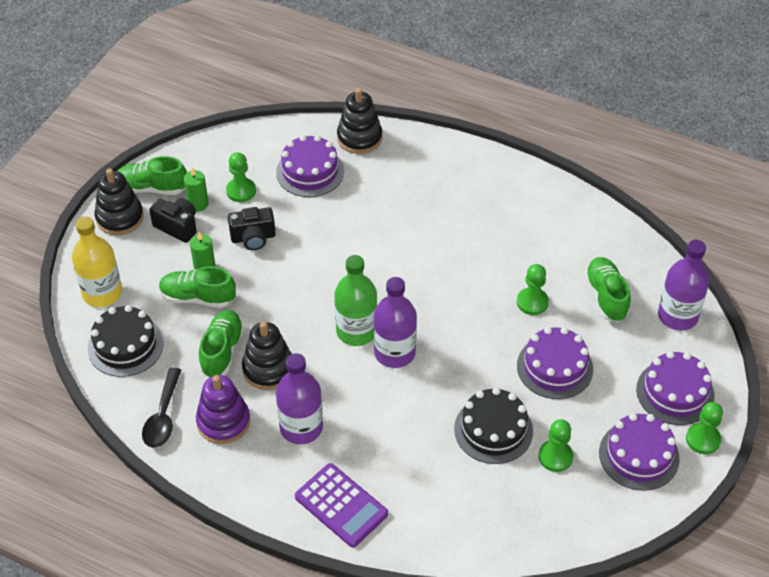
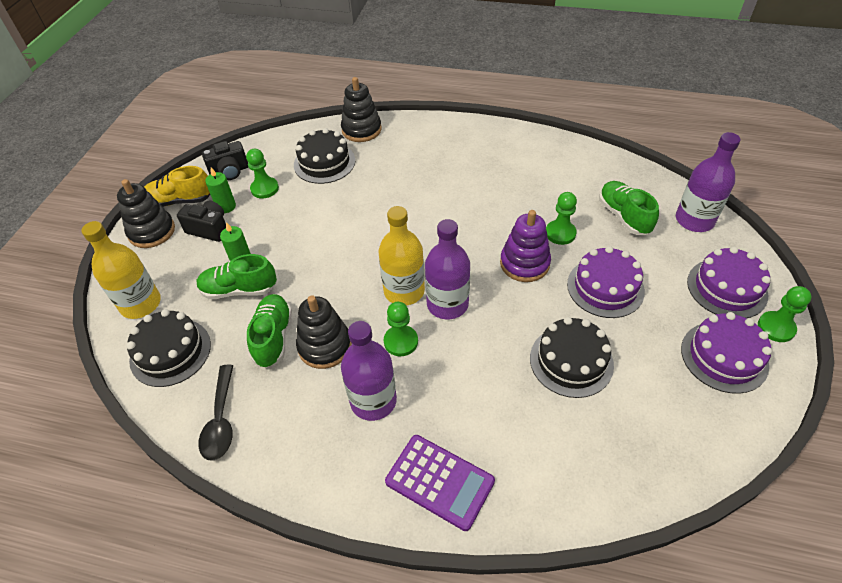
camera: 10 degrees left, 0 degrees up
green shoe [117,156,187,195] -> yellow shoe [144,166,210,207]
purple stacking toy [196,375,250,444] -> purple stacking toy moved to [500,210,551,282]
black camera [228,207,276,250] -> black camera moved to [202,141,248,180]
purple cake [276,135,344,197] -> black cake [294,128,355,184]
green bottle [334,255,377,346] -> yellow bottle [378,206,425,305]
green pawn [538,419,574,472] -> green pawn moved to [384,302,418,356]

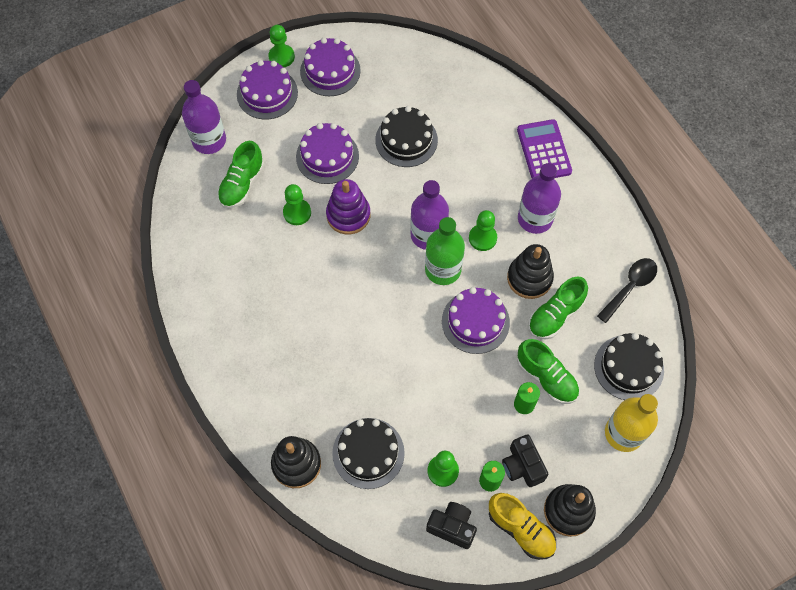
camera: 135 degrees left, 15 degrees up
yellow bottle [378,206,425,305] -> green bottle [425,217,465,285]
none -> purple cake [442,287,510,354]

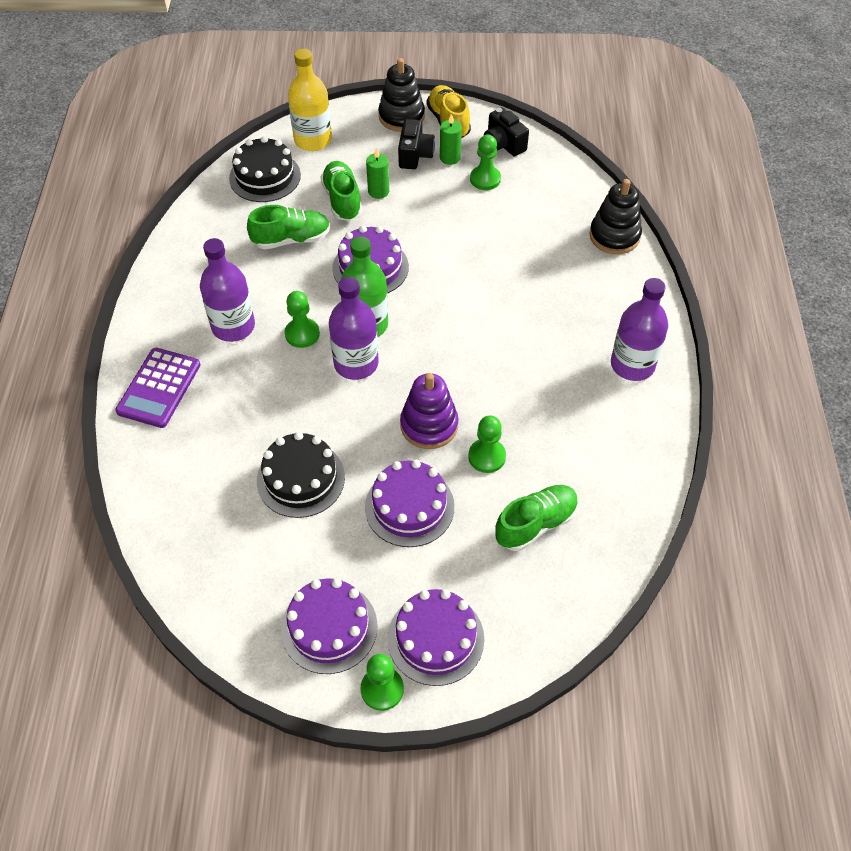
camera: 150 degrees left, 10 degrees down
purple bottle [182,80,226,154] -> purple bottle moved to [611,278,668,381]
black cake [332,418,405,489] -> none
black stacking toy [507,244,554,299] -> none
black spoon [597,258,657,323] -> none

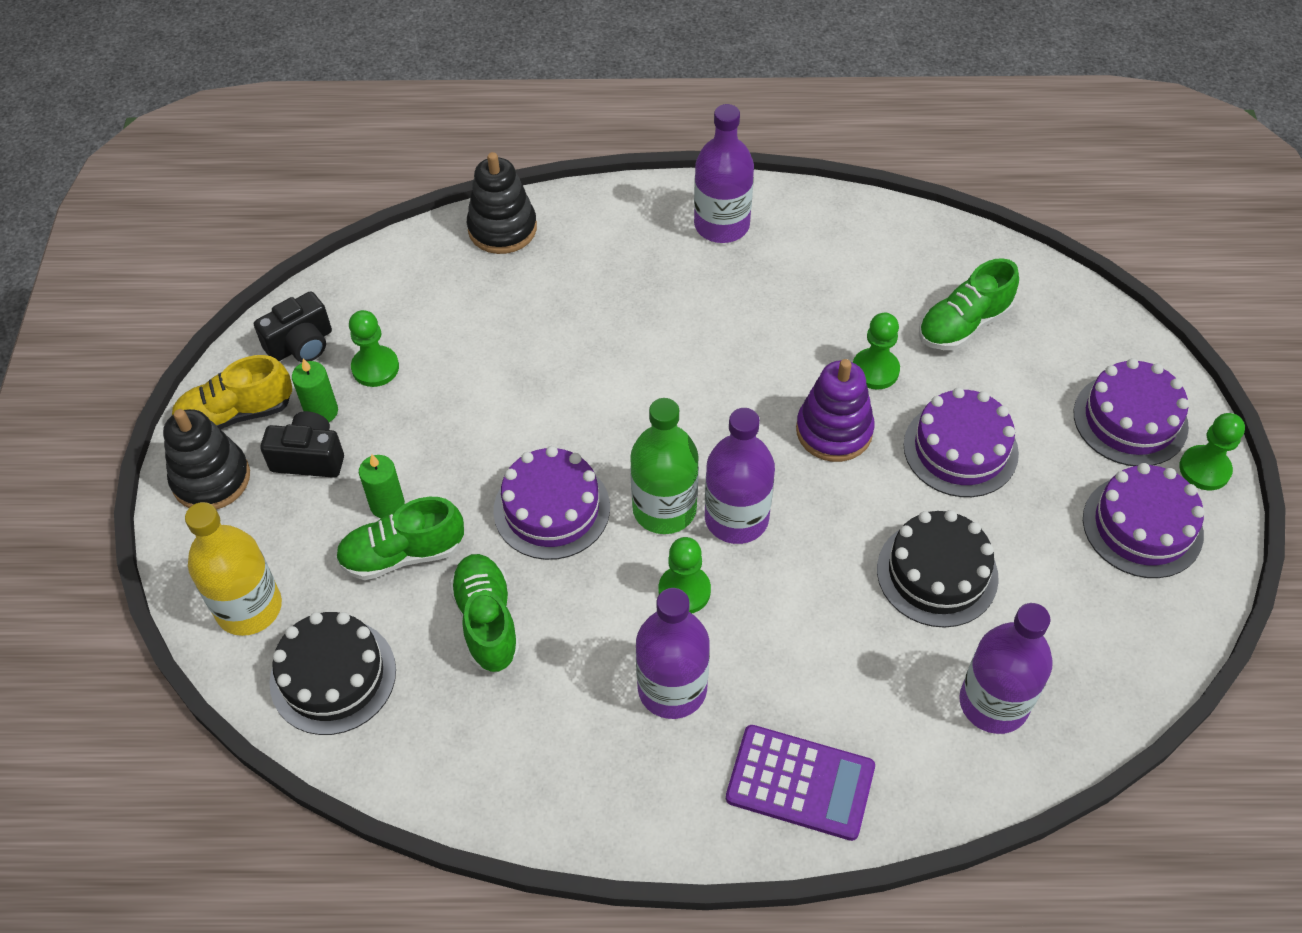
camera: 90 degrees left, 0 degrees up
green shoe [495,485,578,551] -> green shoe turned 90 degrees counterclockwise [919,258,1019,350]
none -> purple bottle [959,603,1053,734]

